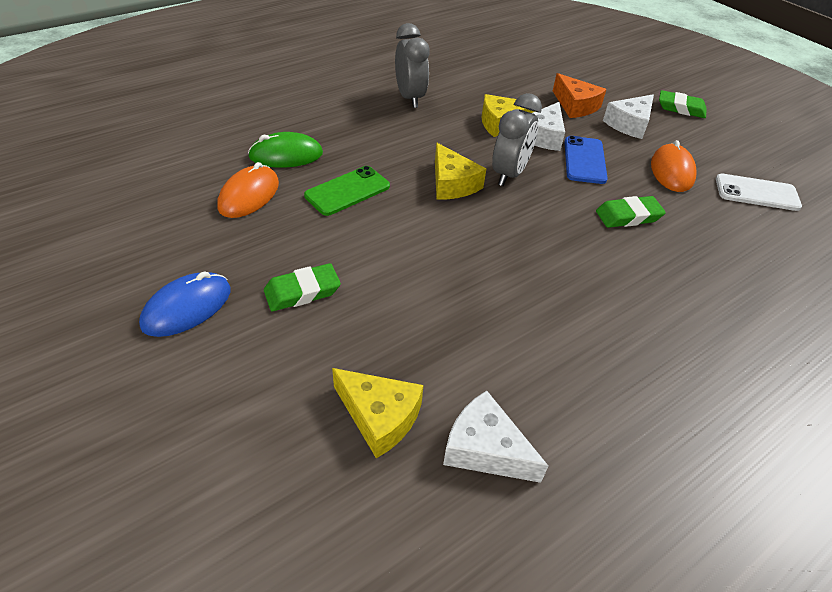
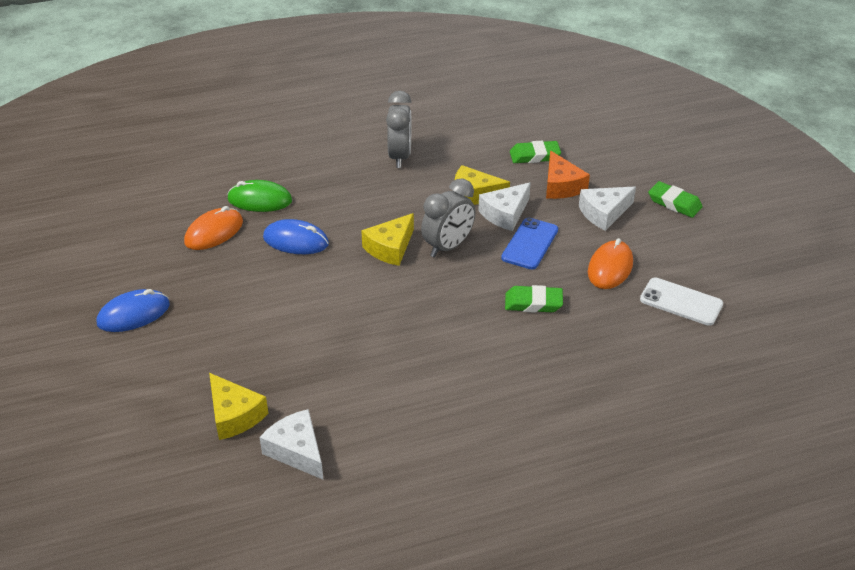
camera: 20 degrees right, 5 degrees down
green eraser [264,263,341,311] -> green eraser moved to [510,141,561,163]
green phone [304,166,390,216] -> blue mouse [263,219,329,254]
yellow cheese [435,143,486,200] -> yellow cheese turned 45 degrees clockwise [361,213,414,266]

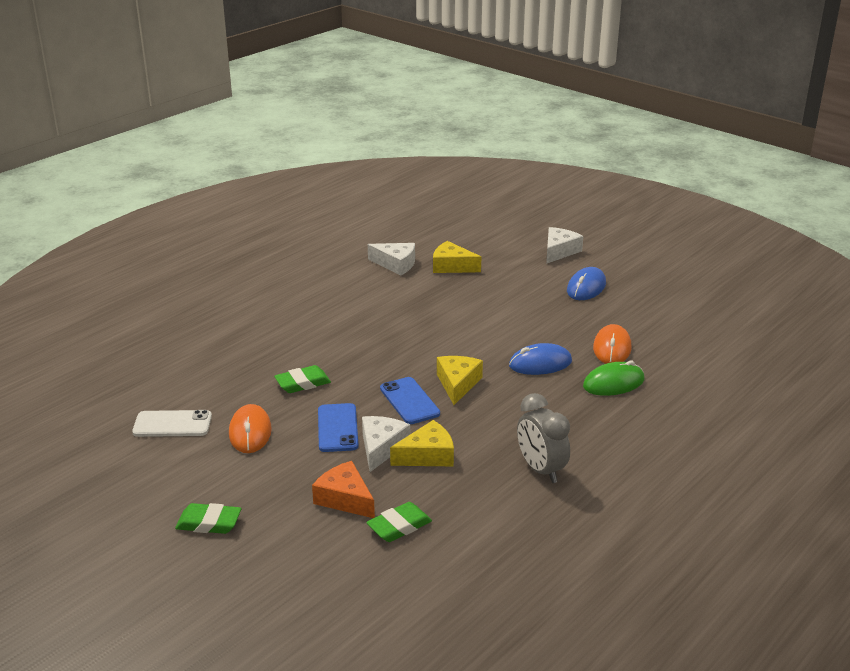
camera: 150 degrees right, 10 degrees down
grey clock [421,178,476,257] -> blue phone [380,377,440,424]
white cheese [579,187,636,231] -> white cheese moved to [546,227,583,264]

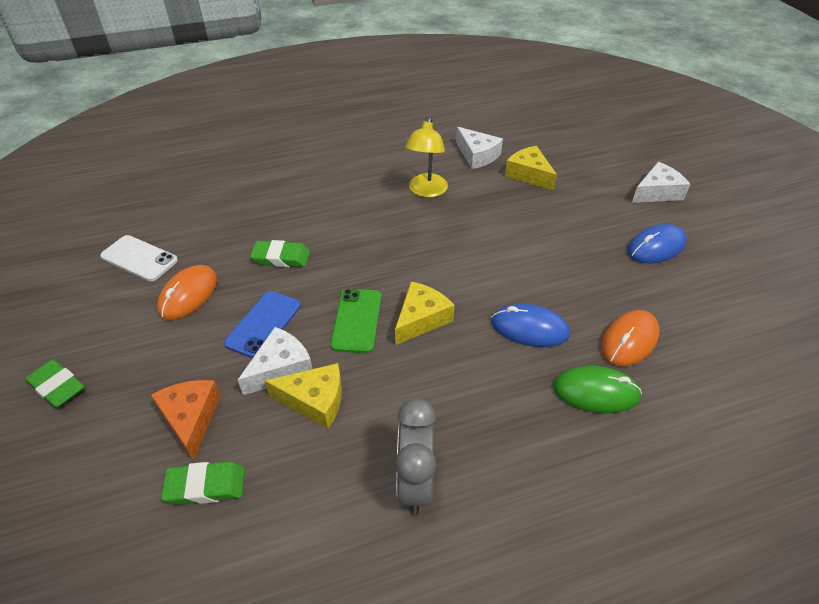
camera: 30 degrees right, 15 degrees up
blue phone [380,377,440,424] -> green phone [330,289,382,353]
none -> yellow lamp [405,117,448,198]

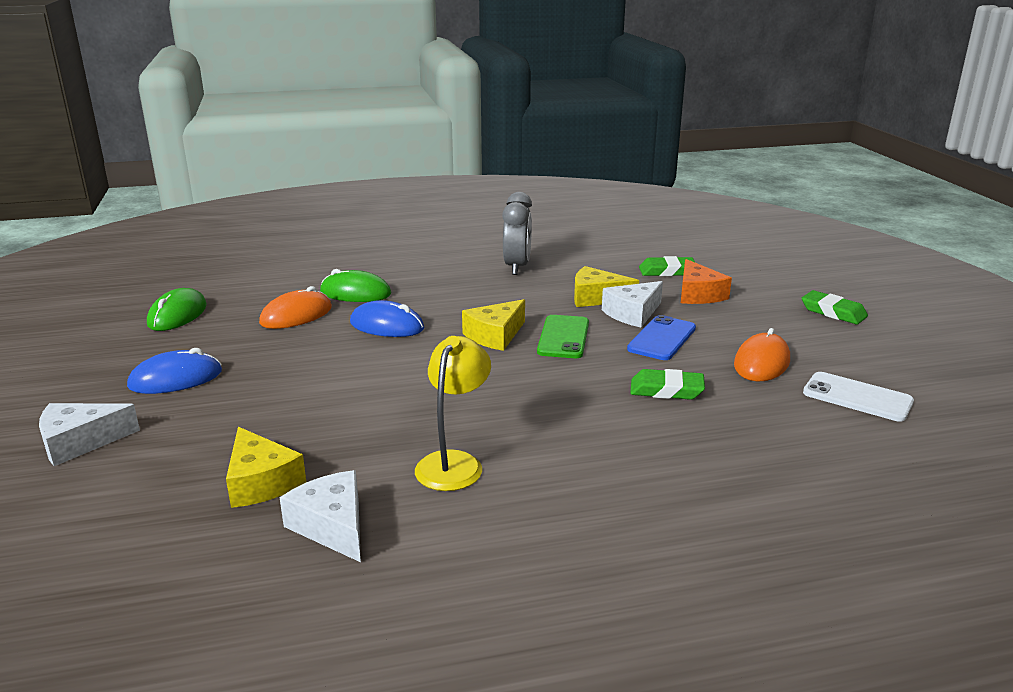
camera: 175 degrees left, 20 degrees down
none -> green mouse [147,288,207,331]

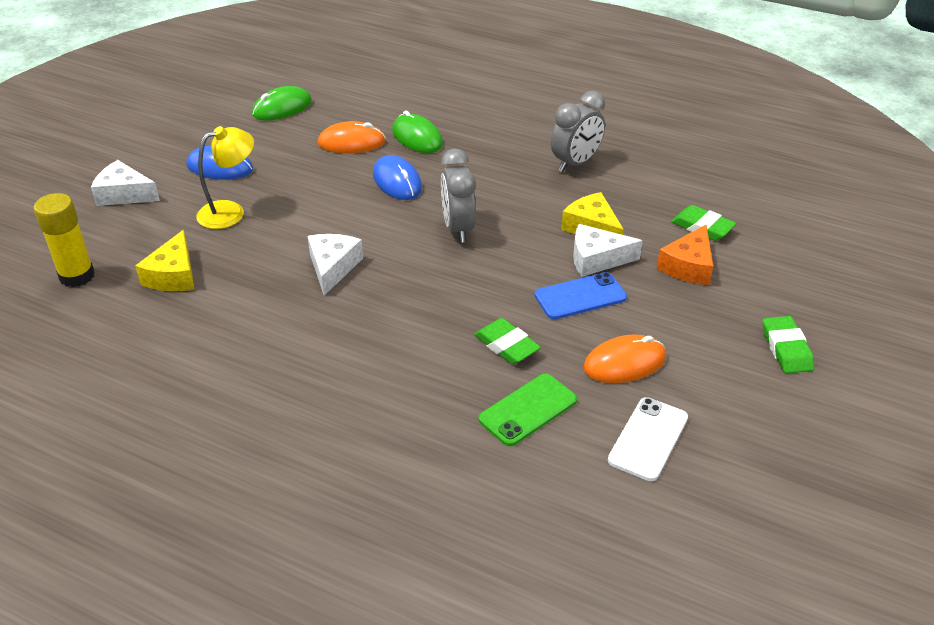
camera: 40 degrees right, 15 degrees up
white cheese [280,470,361,562] -> white cheese moved to [308,234,363,296]
yellow lamp [415,336,491,491] -> yellow lamp moved to [196,126,254,229]
yellow cheese [462,299,525,351] -> grey clock [441,148,476,243]
green phone [537,315,589,358] -> green phone moved to [479,374,577,446]
white phone [803,372,914,422] -> white phone turned 45 degrees clockwise [608,397,688,481]
none -> yellow glue stick [34,193,95,287]

